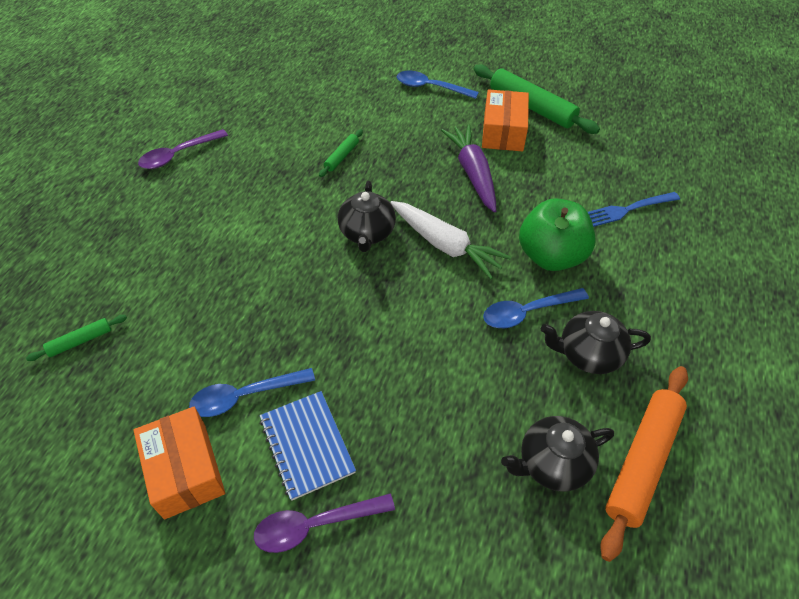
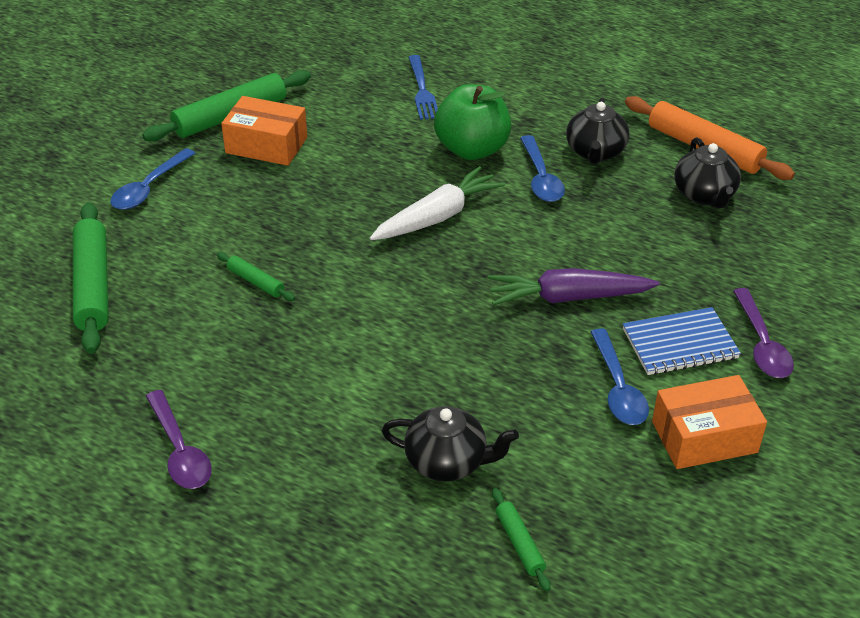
camera: 80 degrees left, 10 degrees down
black teapot [338,181,396,252] -> black teapot moved to [382,406,519,481]
purple carrot [441,124,496,213] -> purple carrot moved to [488,268,660,306]
none -> green rolling pin [73,202,109,354]

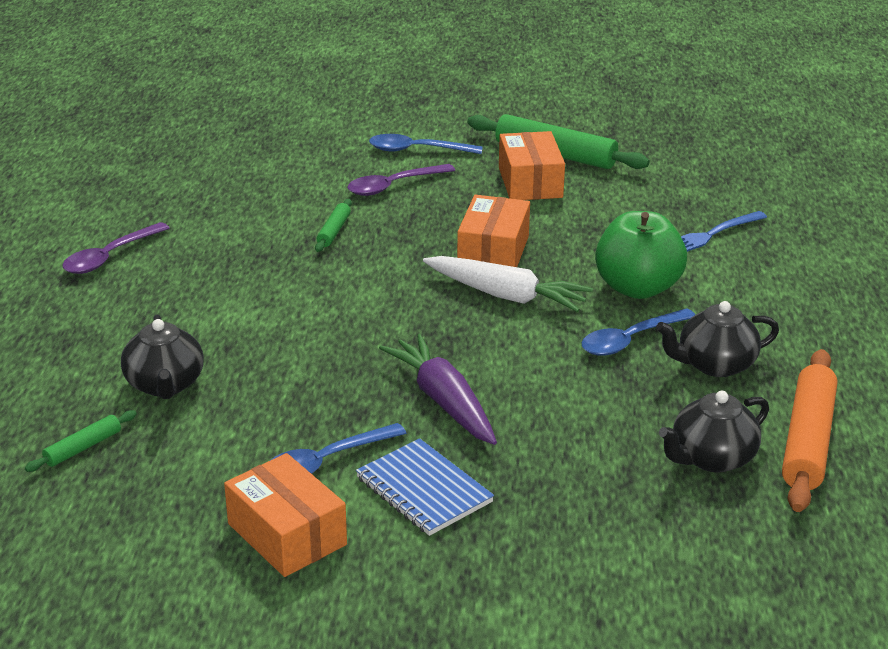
camera: 65 degrees right, 10 degrees down
green rolling pin [73,202,109,354] -> none
purple spoon [733,288,794,378] -> purple spoon moved to [347,164,455,196]
none -> orange box [457,195,530,267]

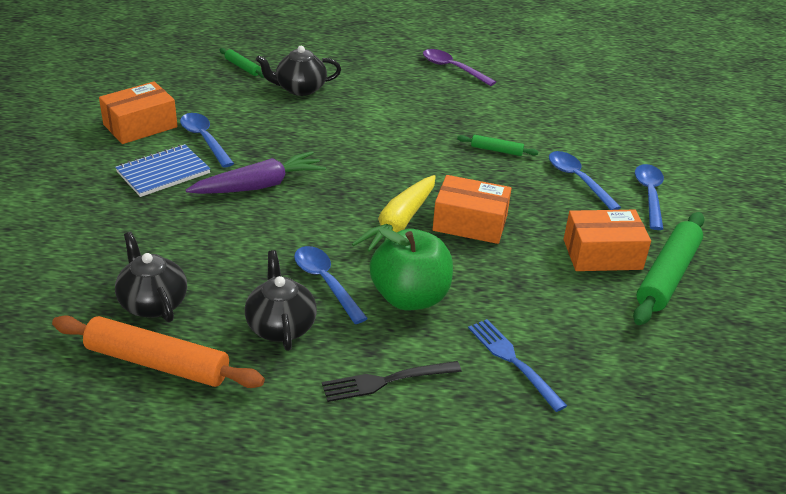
camera: 90 degrees right, 5 degrees up
purple spoon [347,164,455,196] -> blue spoon [549,151,621,210]
white carrot [423,256,593,312] -> yellow carrot [352,175,436,252]
none -> black fork [322,361,462,402]

